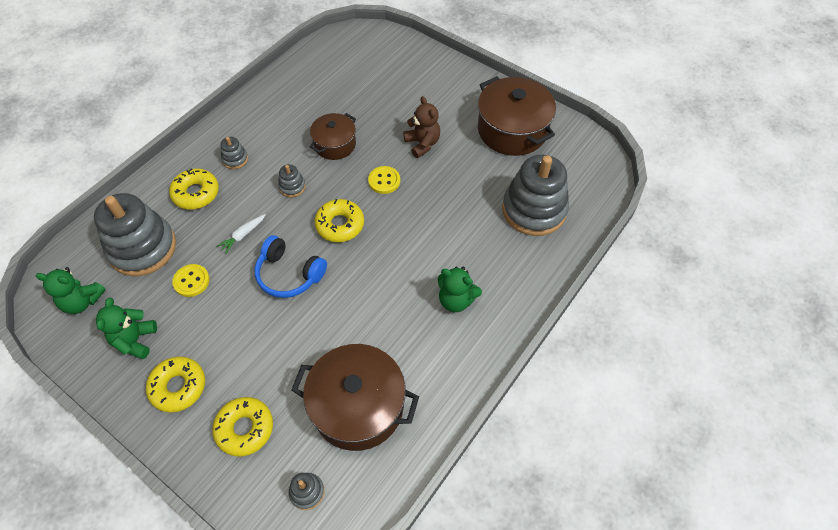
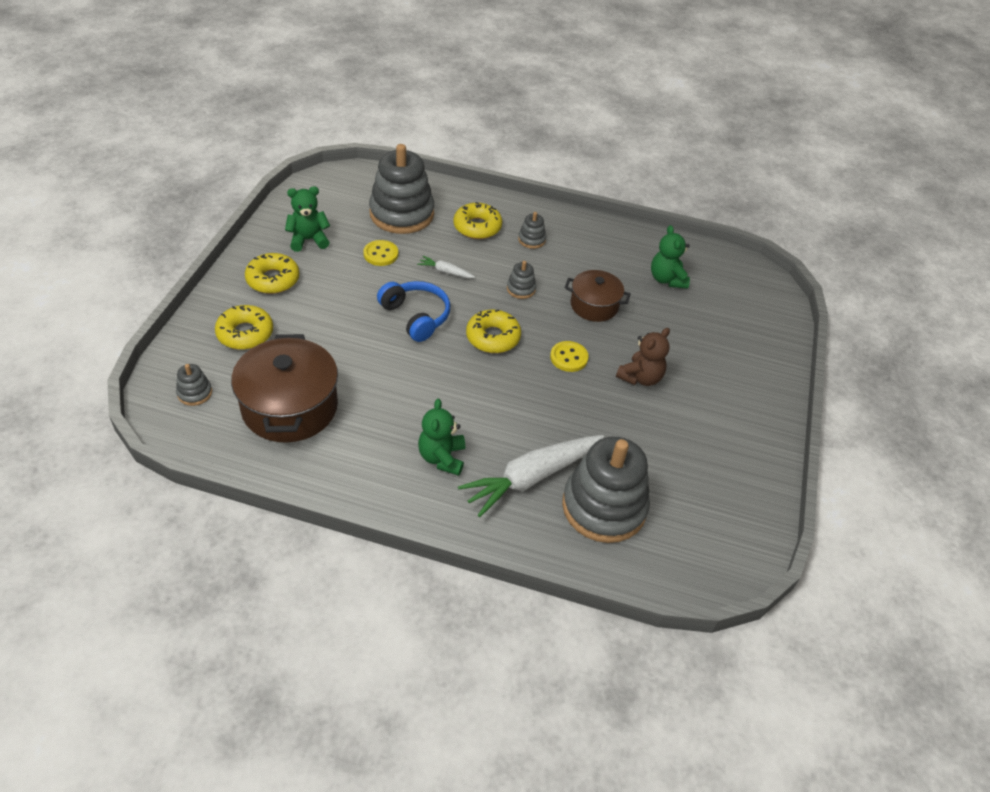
camera: 65 degrees right, 10 degrees down
green teddy bear [36,267,106,314] -> green teddy bear moved to [651,225,690,289]
blue headphones [254,235,327,298] -> blue headphones turned 135 degrees clockwise [377,281,450,342]
brown pot [478,76,556,156] -> none
none -> white carrot [458,435,604,517]

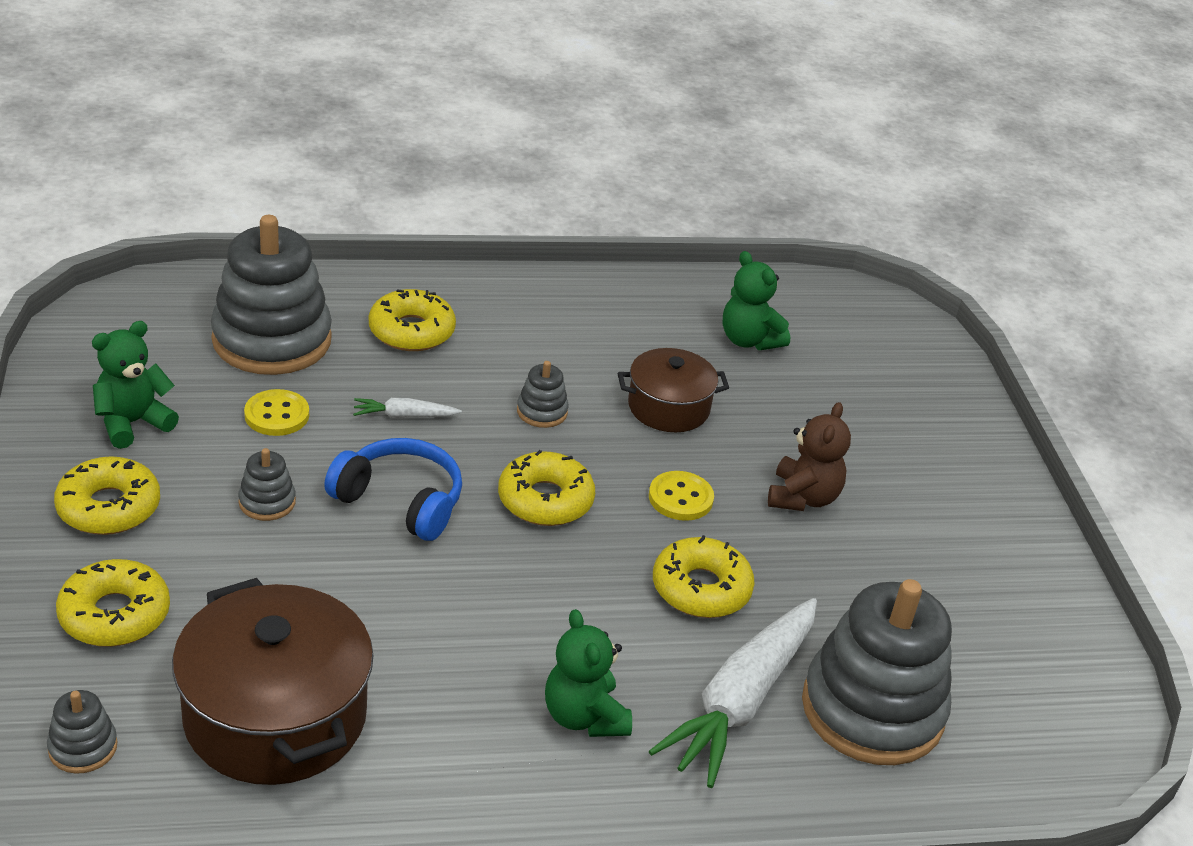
camera: 25 degrees left, 10 degrees down
grey stacking toy [518,212,546,249] -> grey stacking toy moved to [238,448,296,521]
none -> yellow donut [653,535,755,618]

